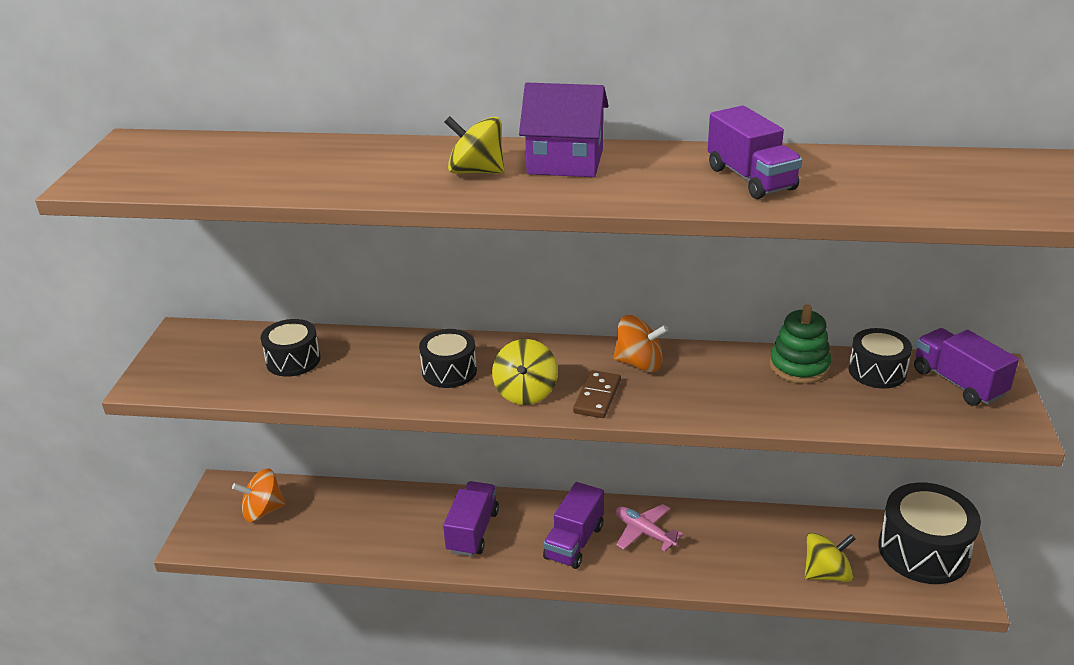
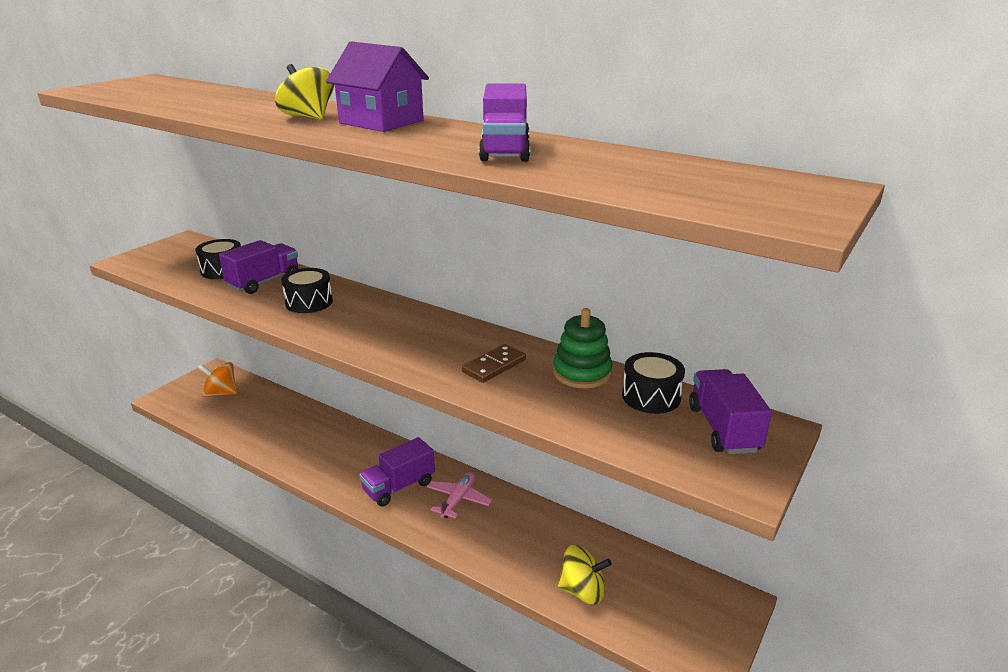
camera: 25 degrees right, 5 degrees down
purple truck [443,481,499,557] -> purple truck moved to [219,240,298,294]
yellow spinning top [492,339,558,405] -> none
brown domino [573,370,621,418] -> brown domino moved to [462,344,526,383]
orange spinning top [613,315,668,372] -> none
pink plane [616,504,684,552] -> pink plane turned 45 degrees clockwise [427,472,492,518]
black drum [878,482,981,584] -> none

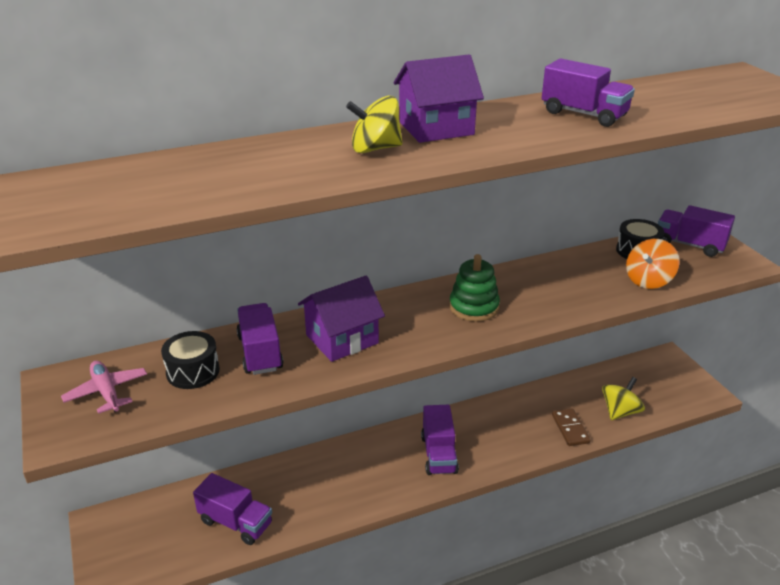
camera: 55 degrees left, 5 degrees up
orange spinning top [198,362,237,397] -> orange spinning top moved to [626,239,679,289]
black drum [281,268,333,313] -> purple house [298,276,385,362]
pink plane [427,472,492,518] -> pink plane moved to [61,361,147,414]
brown domino [462,344,526,383] -> brown domino moved to [552,408,591,446]
green stacking toy [553,308,612,389] -> green stacking toy moved to [449,254,500,322]
none -> purple truck [193,473,272,545]

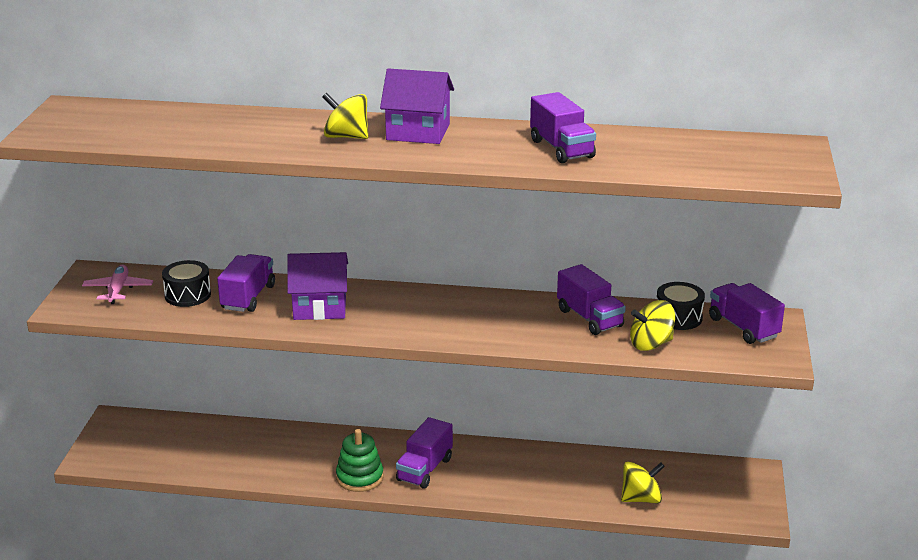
camera: 30 degrees right, 5 degrees down
purple truck [193,473,272,545] -> purple truck moved to [557,264,626,335]
green stacking toy [449,254,500,322] -> green stacking toy moved to [336,429,383,492]
brown domino [552,408,591,446] -> none
orange spinning top [626,239,679,289] -> yellow spinning top [630,300,675,351]

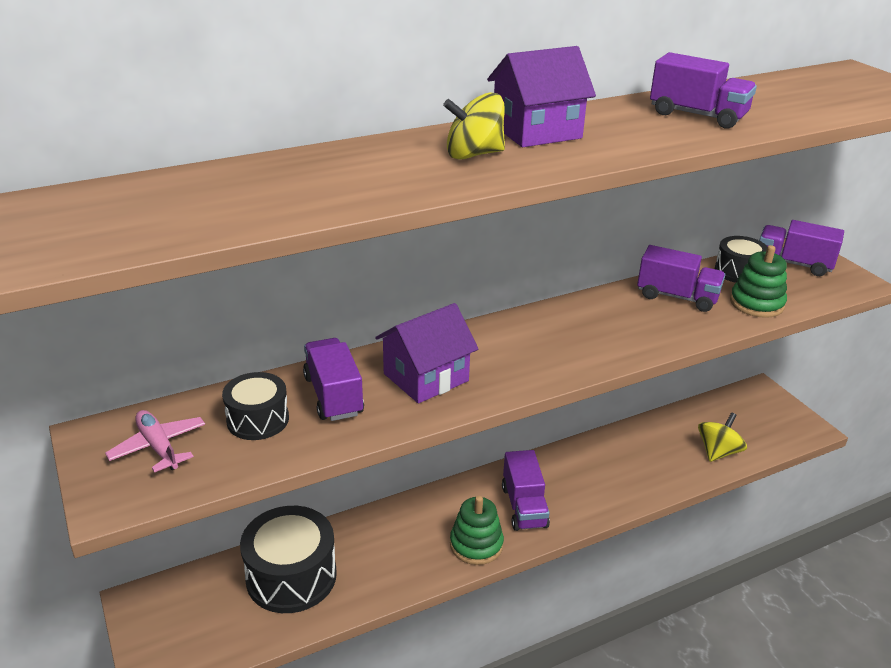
camera: 35 degrees left, 5 degrees up
yellow spinning top [630,300,675,351] -> green stacking toy [730,245,787,318]
none -> black drum [240,506,337,613]

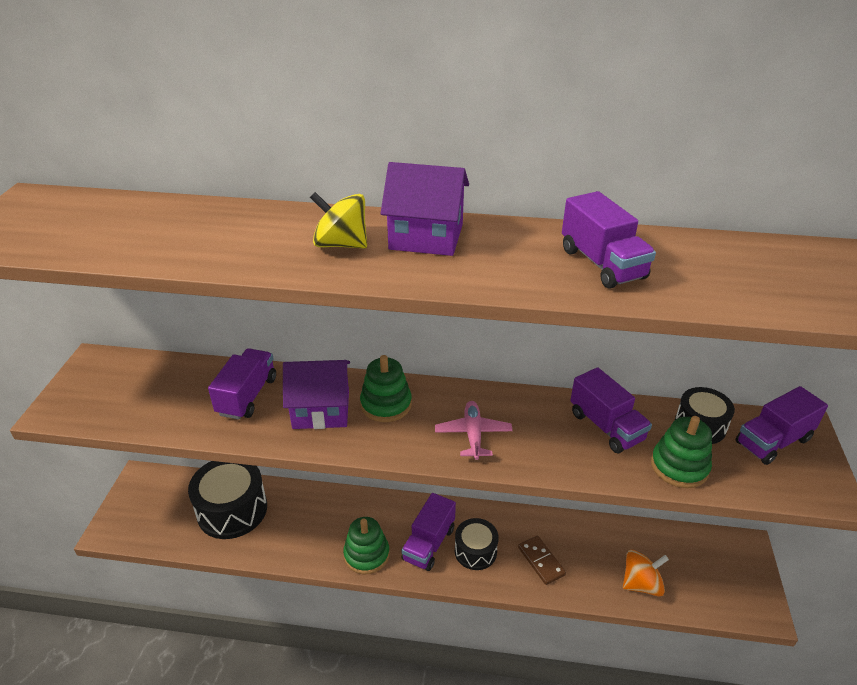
camera: 35 degrees right, 5 degrees up
pink plane [105,410,205,472] -> pink plane moved to [435,401,513,460]
black drum [222,372,289,440] -> black drum moved to [455,518,499,570]
yellow spinning top [698,412,747,462] -> orange spinning top [623,550,669,597]
purple truck [759,220,844,276] -> purple truck turned 90 degrees counterclockwise [736,386,828,465]
none -> green stacking toy [360,355,412,422]
none -> brown domino [518,535,566,585]

